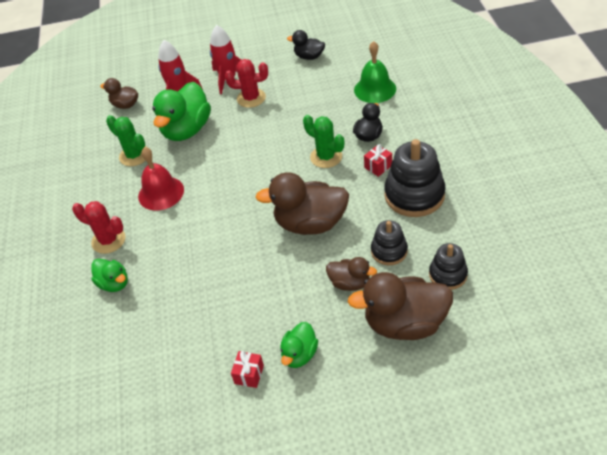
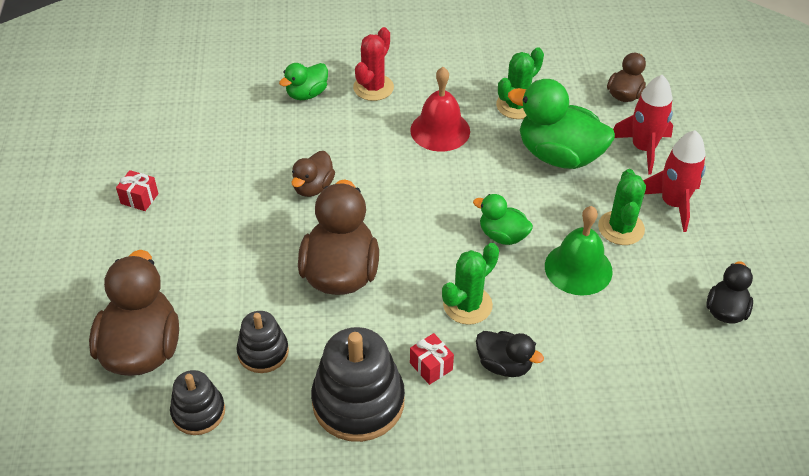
camera: 90 degrees right, 0 degrees up
red cactus [225,59,268,108] -> green cactus [598,169,646,245]
green duck [280,322,318,368] -> green duck moved to [473,194,533,245]
brown duck [326,257,377,291] -> brown duck moved to [291,151,335,197]
green bell [354,41,396,103] -> green bell moved to [545,206,613,296]

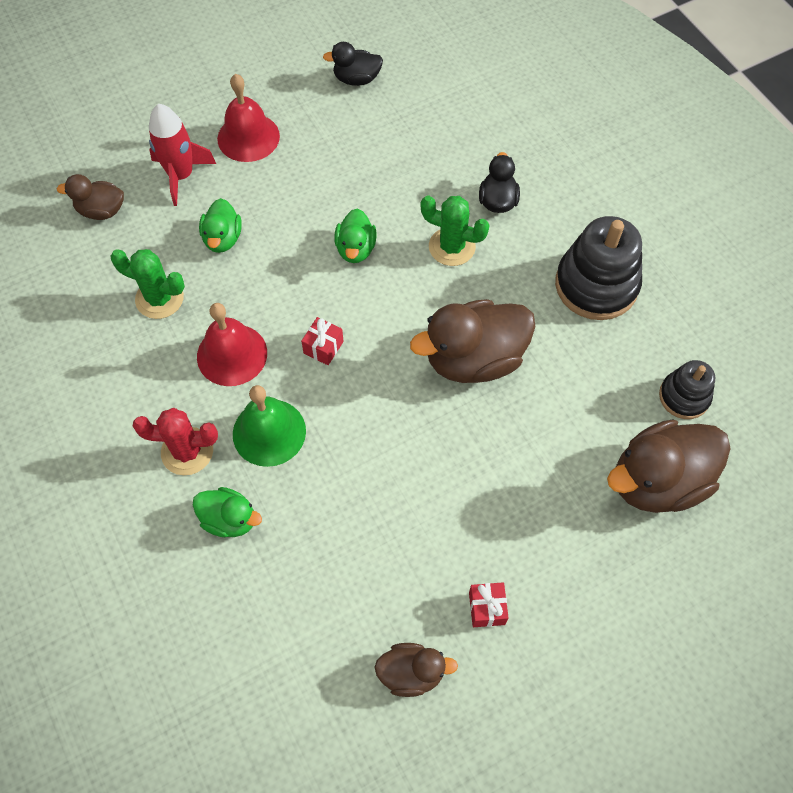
camera: 115 degrees left, 15 degrees up
black stacking toy [237,311,289,373] -> none
brown duck [291,151,335,197] -> brown duck moved to [374,643,458,697]
red gift [410,333,454,385] -> red gift moved to [301,317,344,365]
green duck [508,79,615,169] -> green duck [199,198,242,253], size x0.54
green bell [545,206,613,296] -> green bell moved to [233,385,306,467]
green cactus [598,169,646,245] -> none
red rocket [643,130,706,232] -> red bell [217,74,280,162]

